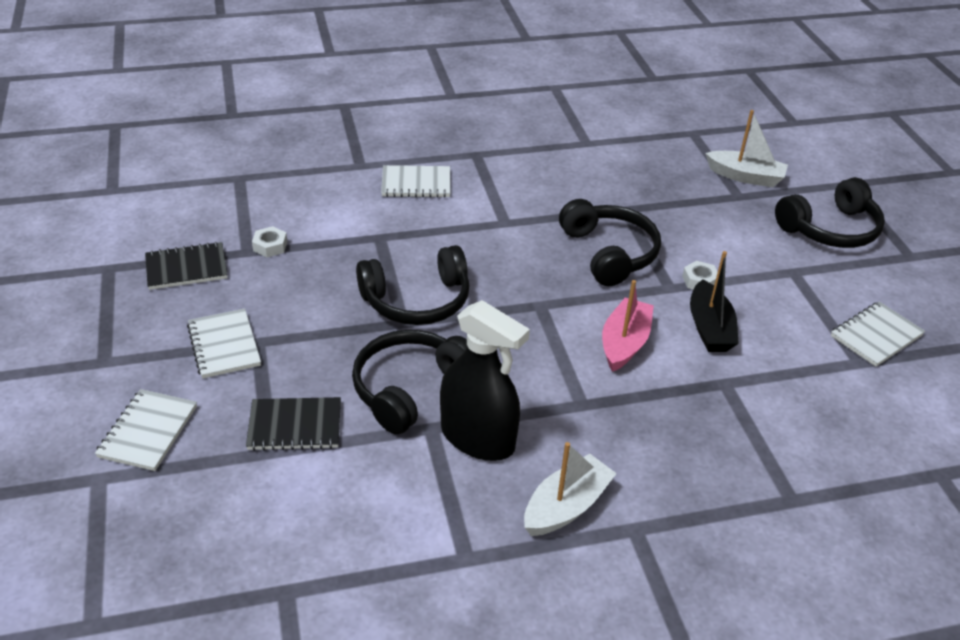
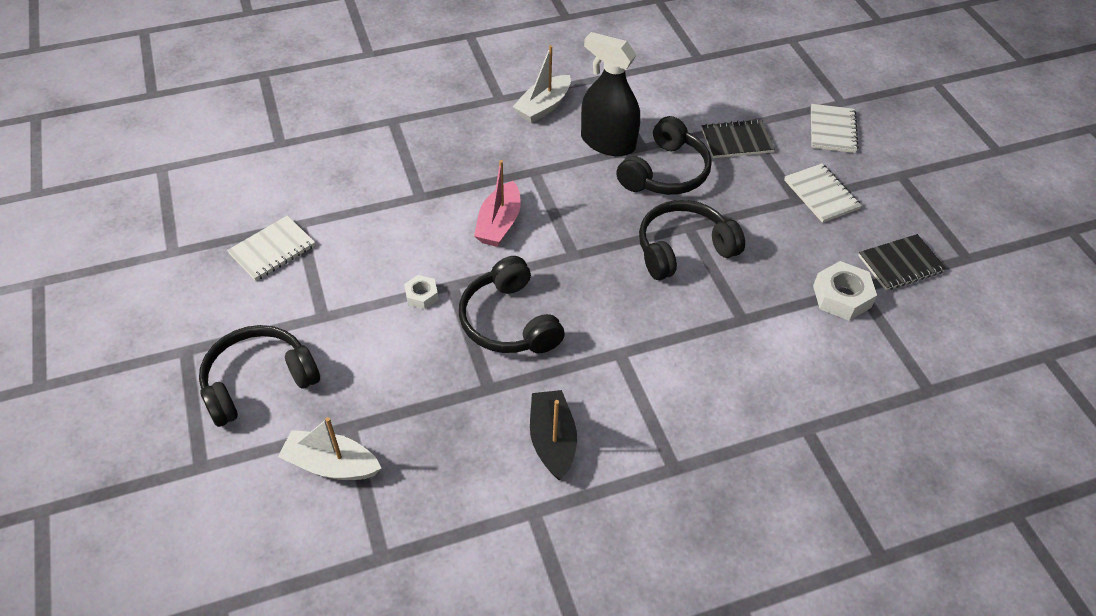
camera: 175 degrees right, 10 degrees up
white nut [252,226,287,257] -> white nut [813,261,877,321], size x1.72
white notebook [381,165,451,198] -> none
black boat [690,251,739,352] -> black boat moved to [530,390,577,480]

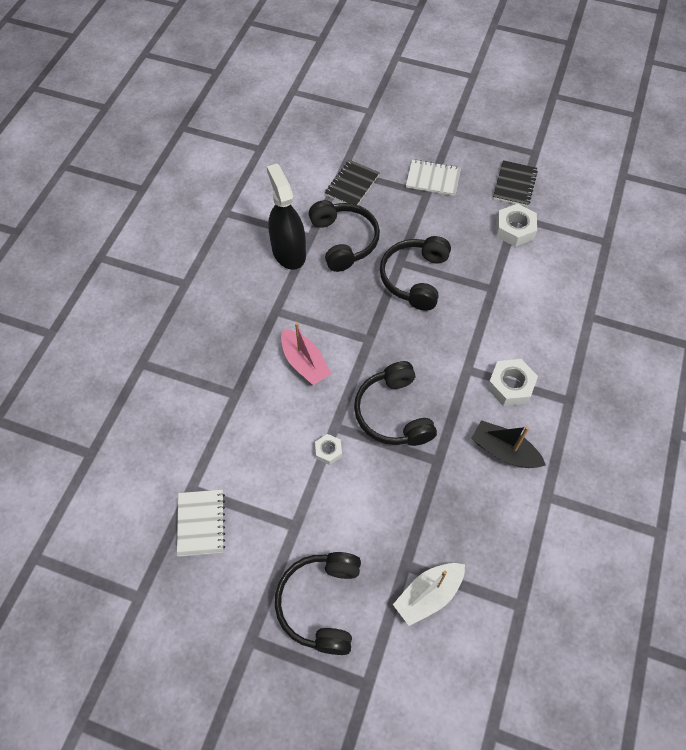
camera: 50 degrees left, 10 degrees up
black headphones [459,256,565,353] -> black headphones turned 60 degrees clockwise [354,361,437,446]
white boat [513,45,571,123] -> none
black spray bottle [581,32,640,156] -> black spray bottle turned 90 degrees clockwise [267,164,306,270]
white notebook [811,104,859,153] -> none
none -> white nut [487,359,538,406]

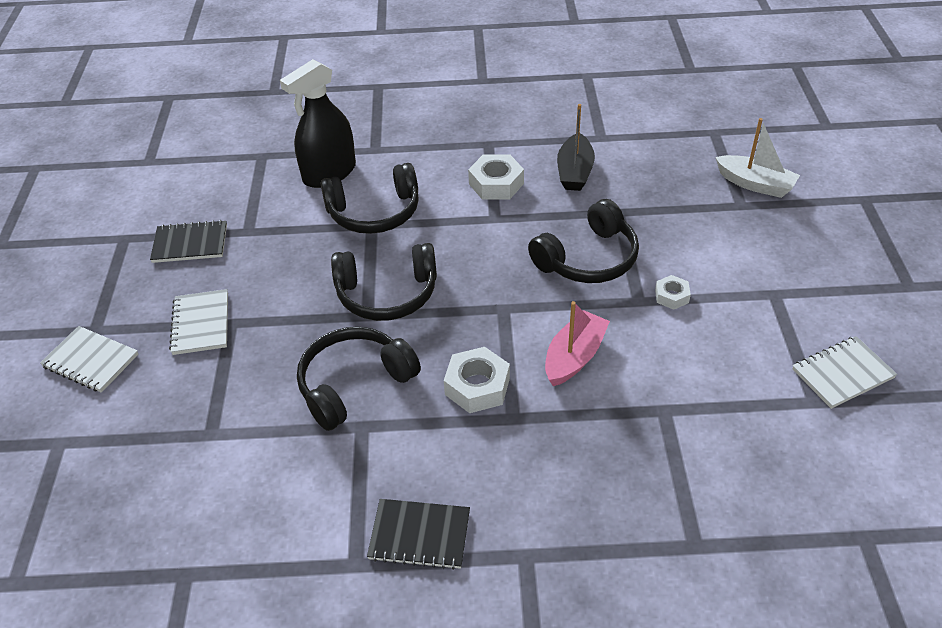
camera: 110 degrees left, 15 degrees down
black spray bottle [267,164,306,270] -> black spray bottle moved to [280,59,356,188]
black headphones [275,552,361,655] -> black headphones moved to [321,163,419,234]
black notebook [325,160,380,205] -> black notebook moved to [367,499,470,570]
white nut [496,204,537,247] -> white nut moved to [444,347,510,413]
none -> white notebook [40,326,138,393]

